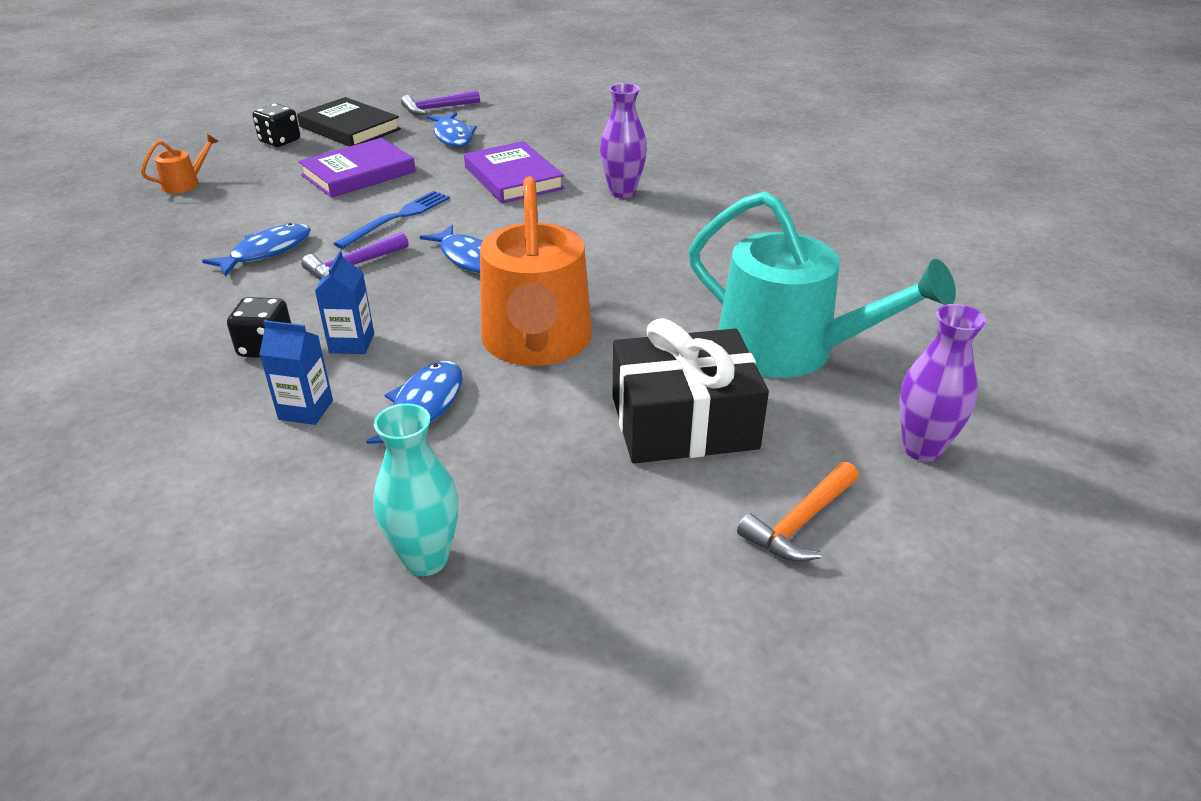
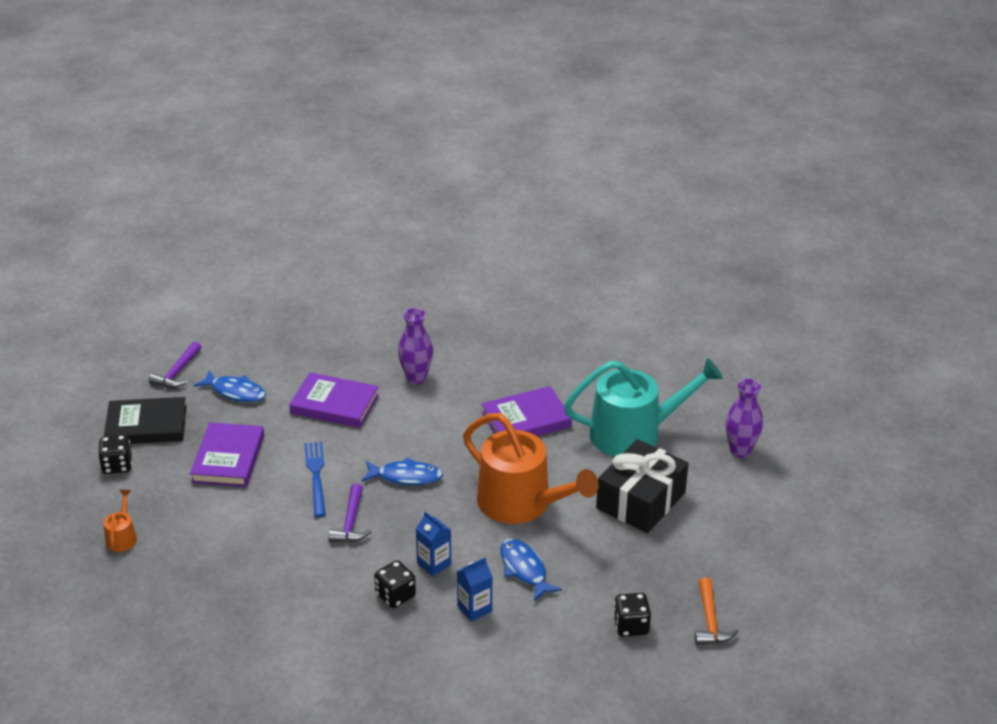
camera: 45 degrees left, 0 degrees up
blue fish [202,223,311,276] -> none
turquoise vase [373,403,458,576] -> black dice [613,593,651,637]
orange hammer [737,462,859,562] -> orange hammer moved to [695,577,738,645]
none -> purple book [482,386,572,436]

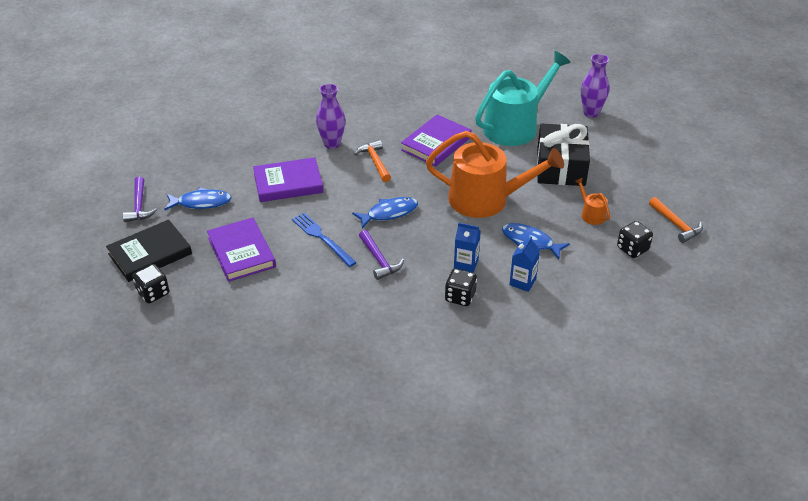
camera: 30 degrees left, 5 degrees up
orange watering can [104,490,137,552] -> orange watering can moved to [575,178,610,225]
none -> orange hammer [354,140,391,182]

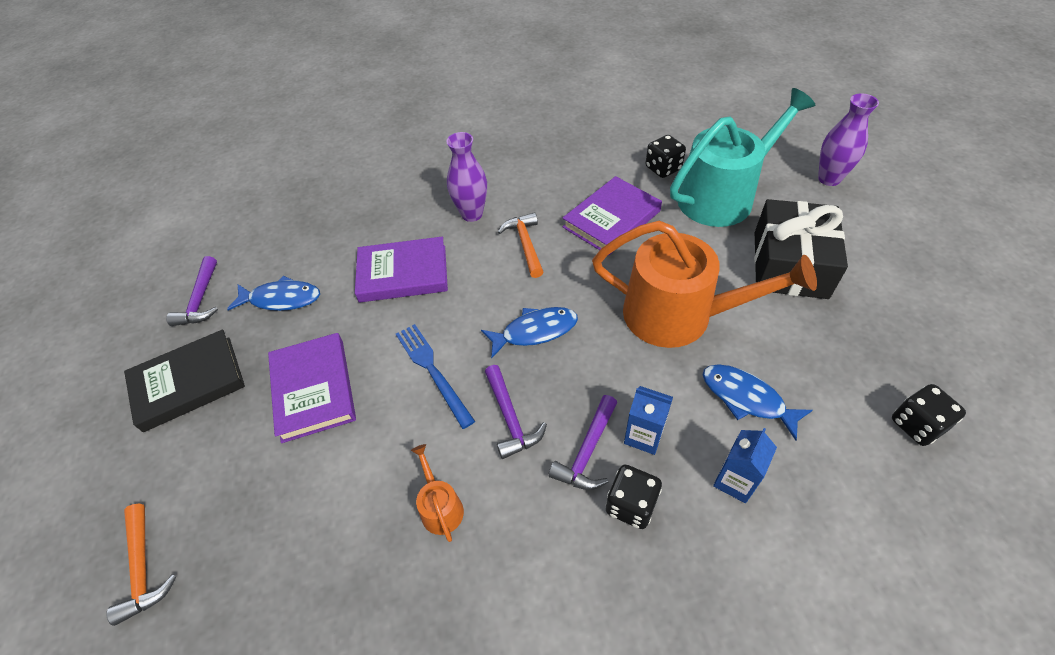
camera: 10 degrees right, 10 degrees up
black dice [132,264,169,303] -> black dice moved to [645,135,686,178]
orange watering can [575,178,610,225] -> orange watering can moved to [411,444,464,542]
orange hammer [649,197,703,243] -> orange hammer moved to [106,504,176,626]
none -> purple hammer [548,395,617,490]

